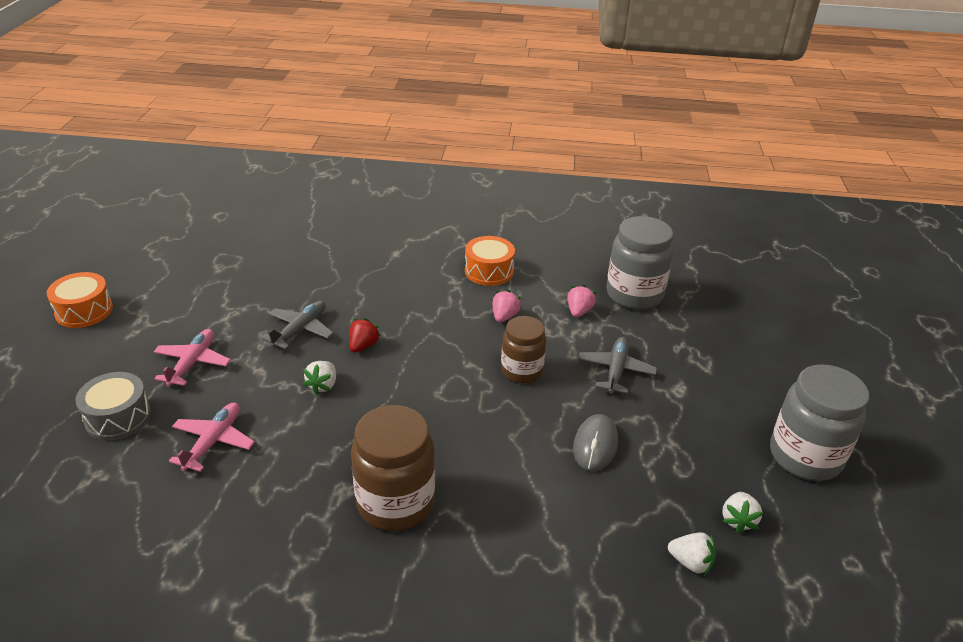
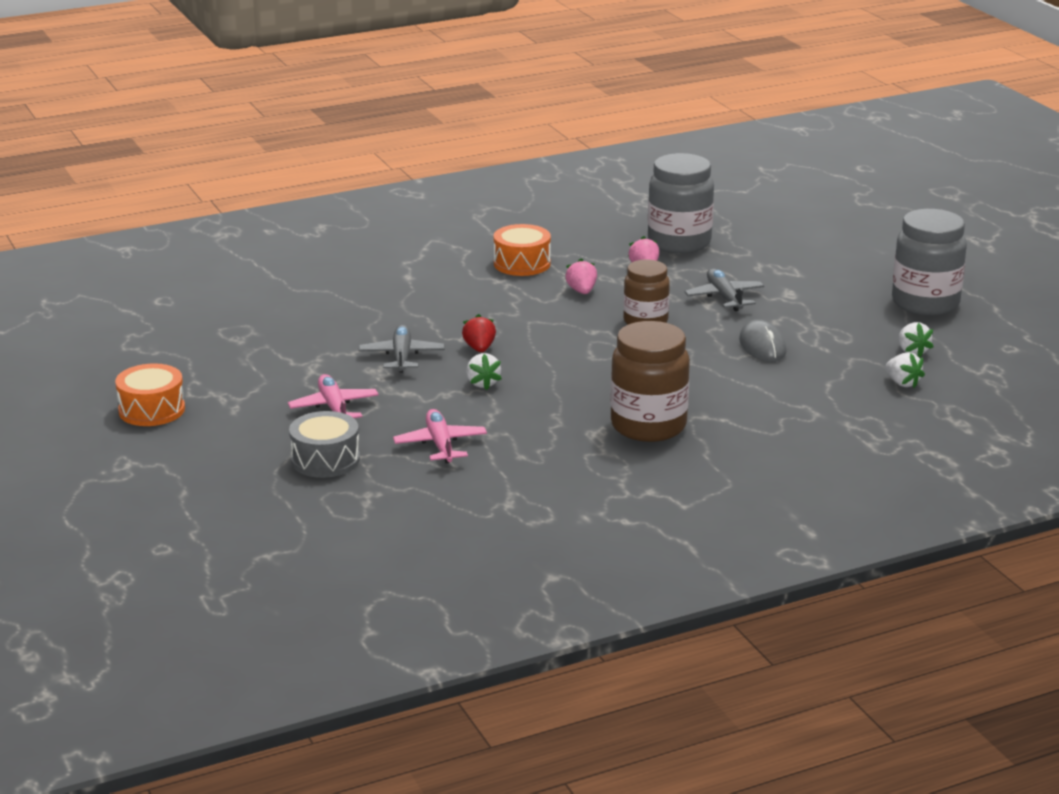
camera: 30 degrees left, 10 degrees down
white strawberry [668,532,716,576] -> white strawberry turned 60 degrees clockwise [885,352,925,388]

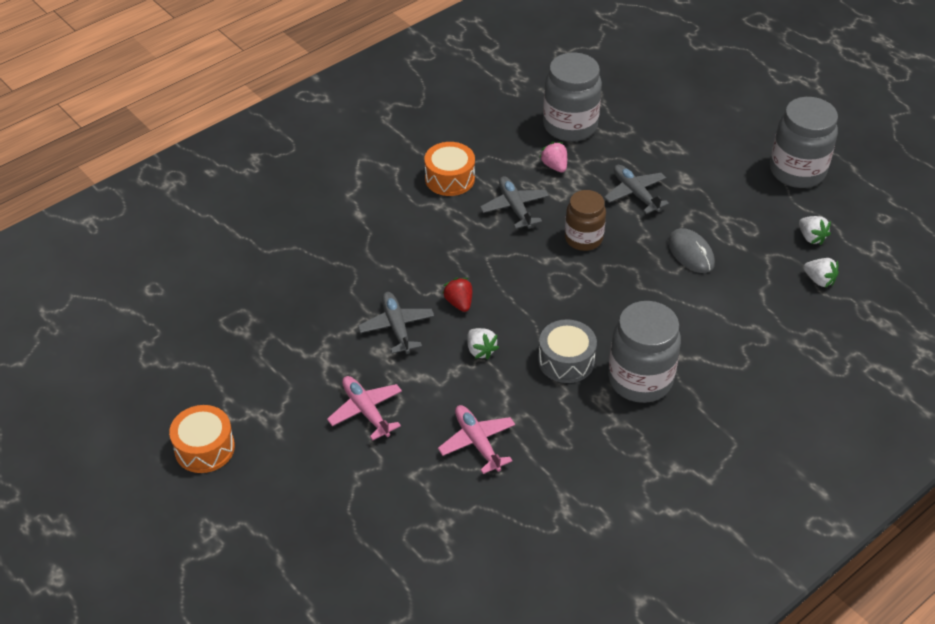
camera: 15 degrees left, 20 degrees up
grey drum [289,411,360,478] -> grey drum moved to [538,319,597,383]
pink strawberry [565,258,597,294] -> grey plane [480,176,549,229]
brown jar [610,321,690,442] -> grey jar [608,301,681,403]

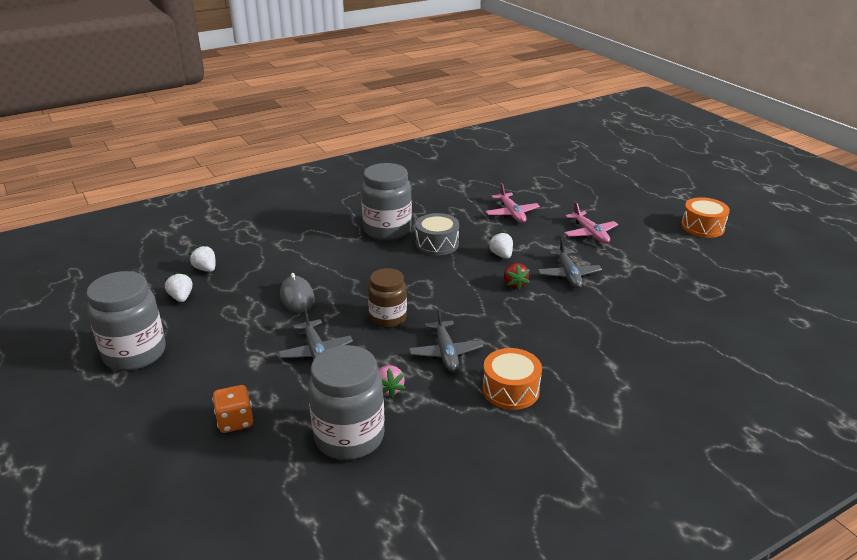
camera: 170 degrees left, 15 degrees down
none -> orange dice [212,385,253,433]

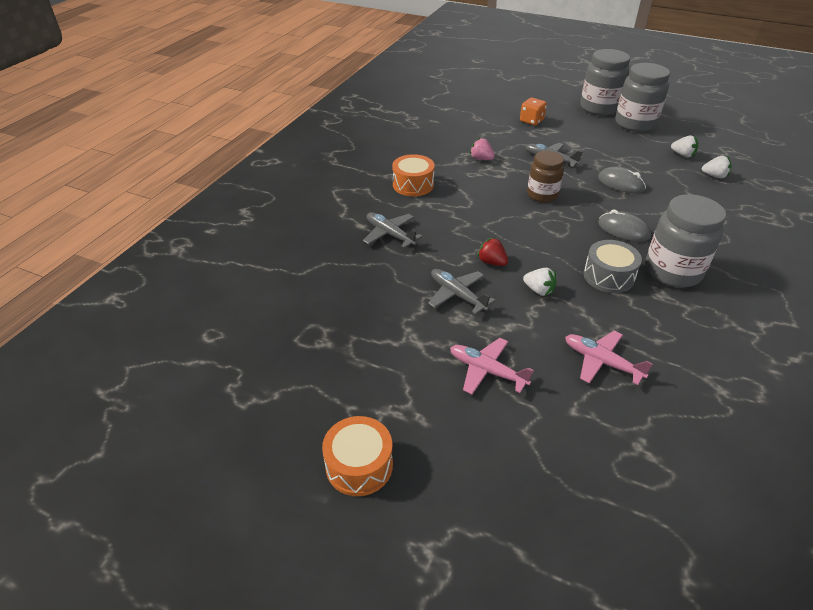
camera: 145 degrees right, 10 degrees up
grey jar [308,345,385,460] -> grey jar moved to [580,49,630,116]
grey plane [409,308,484,372] -> grey plane moved to [363,212,423,248]
none -> grey mouse [598,210,651,242]

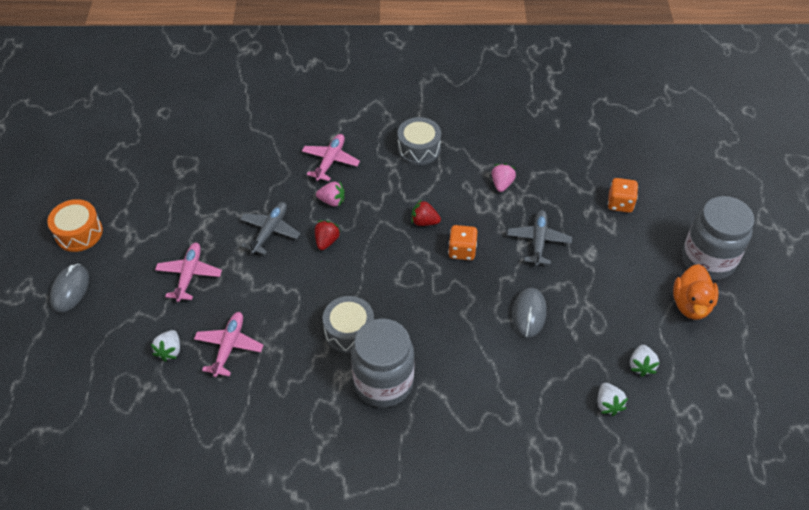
camera: 65 degrees right, 10 degrees up
grey plane [363,212,423,248] -> pink plane [302,134,360,181]
orange drum [392,154,435,196] -> grey drum [397,117,441,165]
white strawberry [523,268,557,296] -> white strawberry moved to [151,330,180,362]
brown jar [527,151,564,202] -> orange dice [448,225,478,260]
grey mouse [598,210,651,242] -> grey mouse moved to [50,264,89,313]
grey jar [615,63,670,132] -> orange duck [673,264,718,320]
none -> pink strawberry [316,182,345,206]
none -> red strawberry [411,199,441,226]

